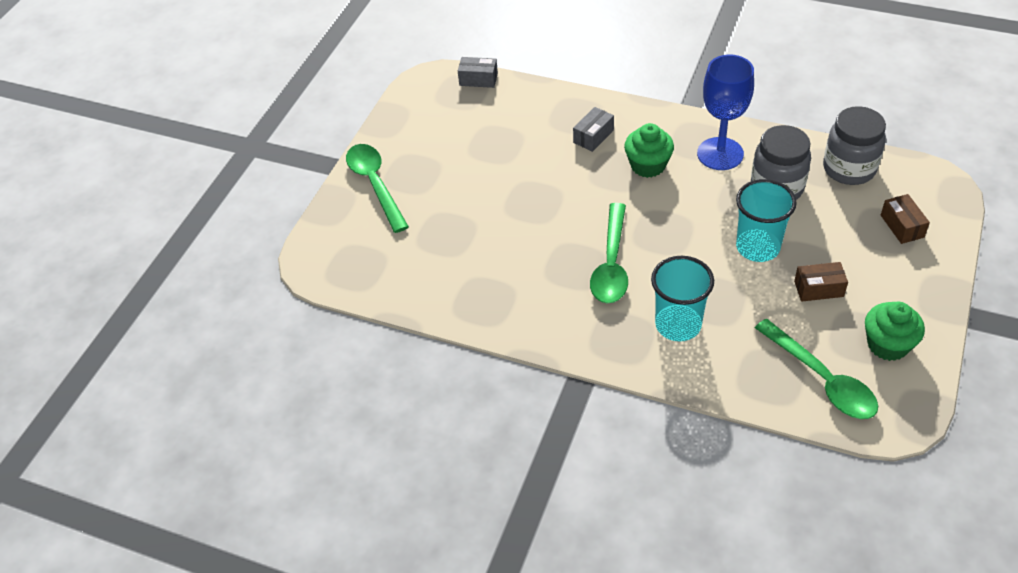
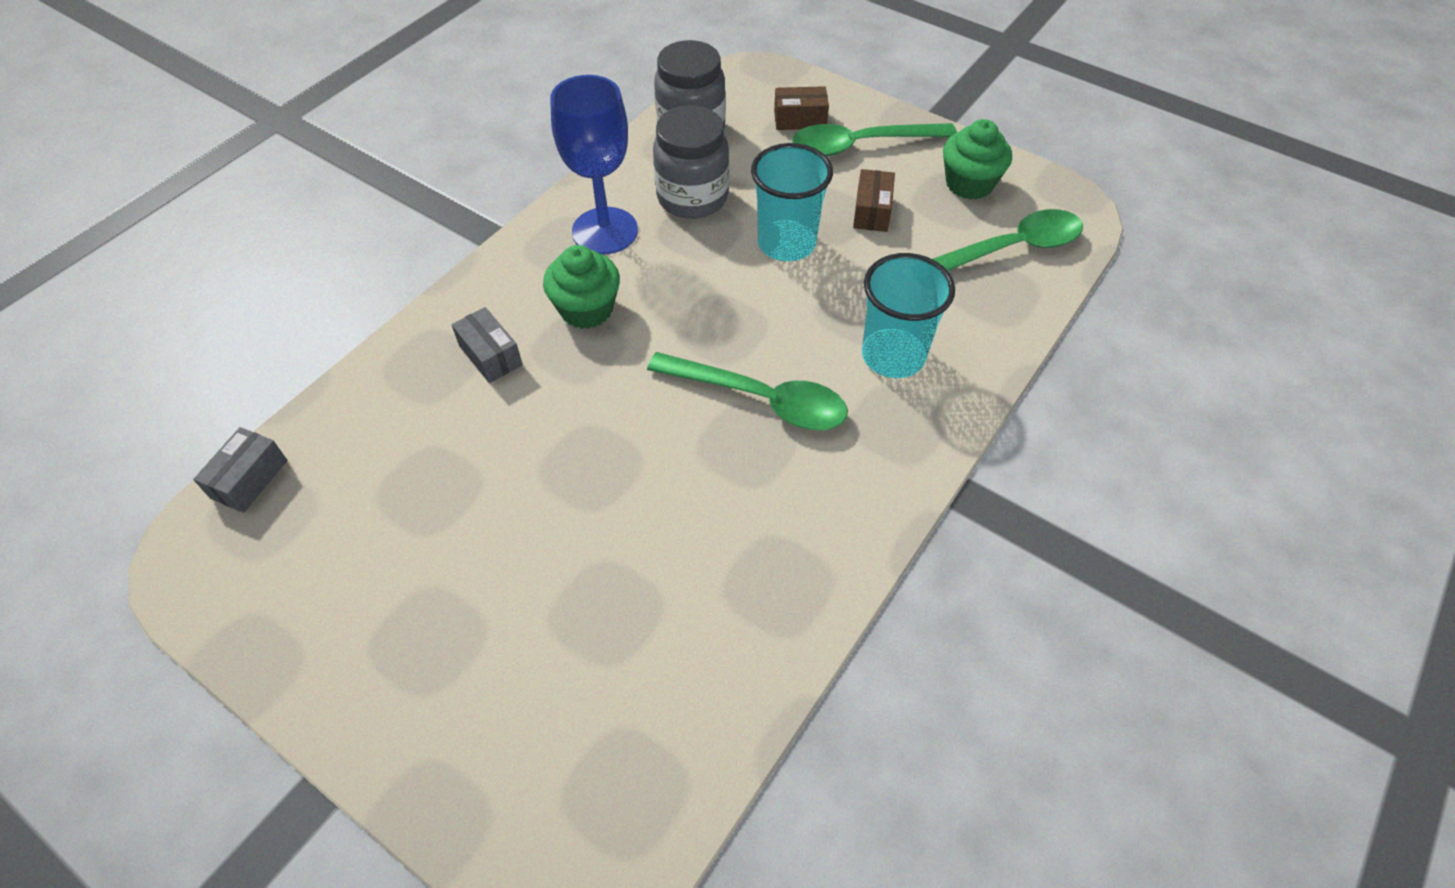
camera: 80 degrees left, 5 degrees up
green spoon [346,144,409,233] -> green spoon moved to [792,123,957,156]

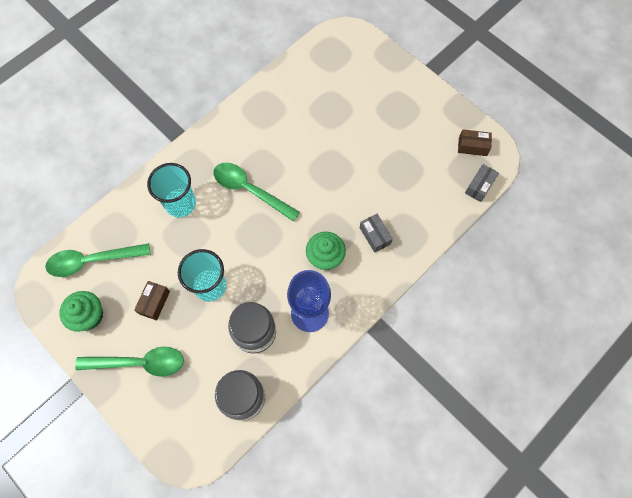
camera: 170 degrees left, 15 degrees up
brown box [774,86,829,130] -> brown box moved to [458,129,492,156]

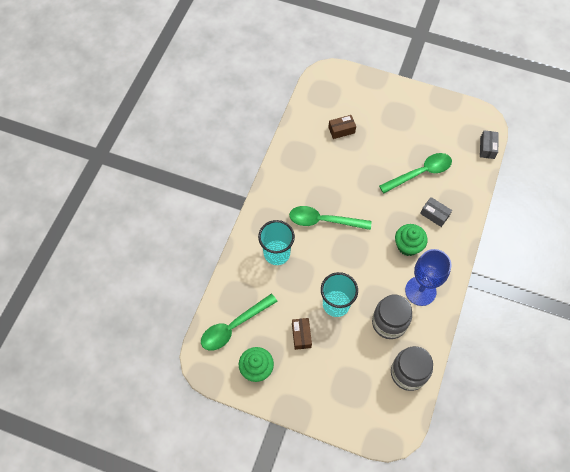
camera: 25 degrees left, 5 degrees down
green spoon [75,347,184,377] -> green spoon moved to [379,153,452,193]
brown box [458,129,492,156] -> brown box moved to [328,115,356,139]

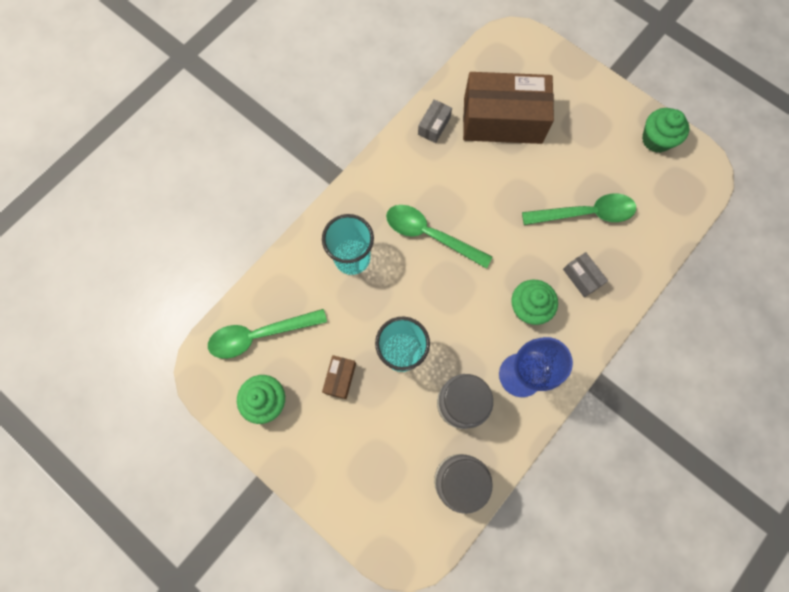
camera: 20 degrees right, 10 degrees up
brown box [328,115,356,139] -> brown box [463,72,554,144], size x2.40
grey box [480,130,499,159] -> grey box moved to [418,99,452,143]
none -> green cupcake [642,108,689,153]

